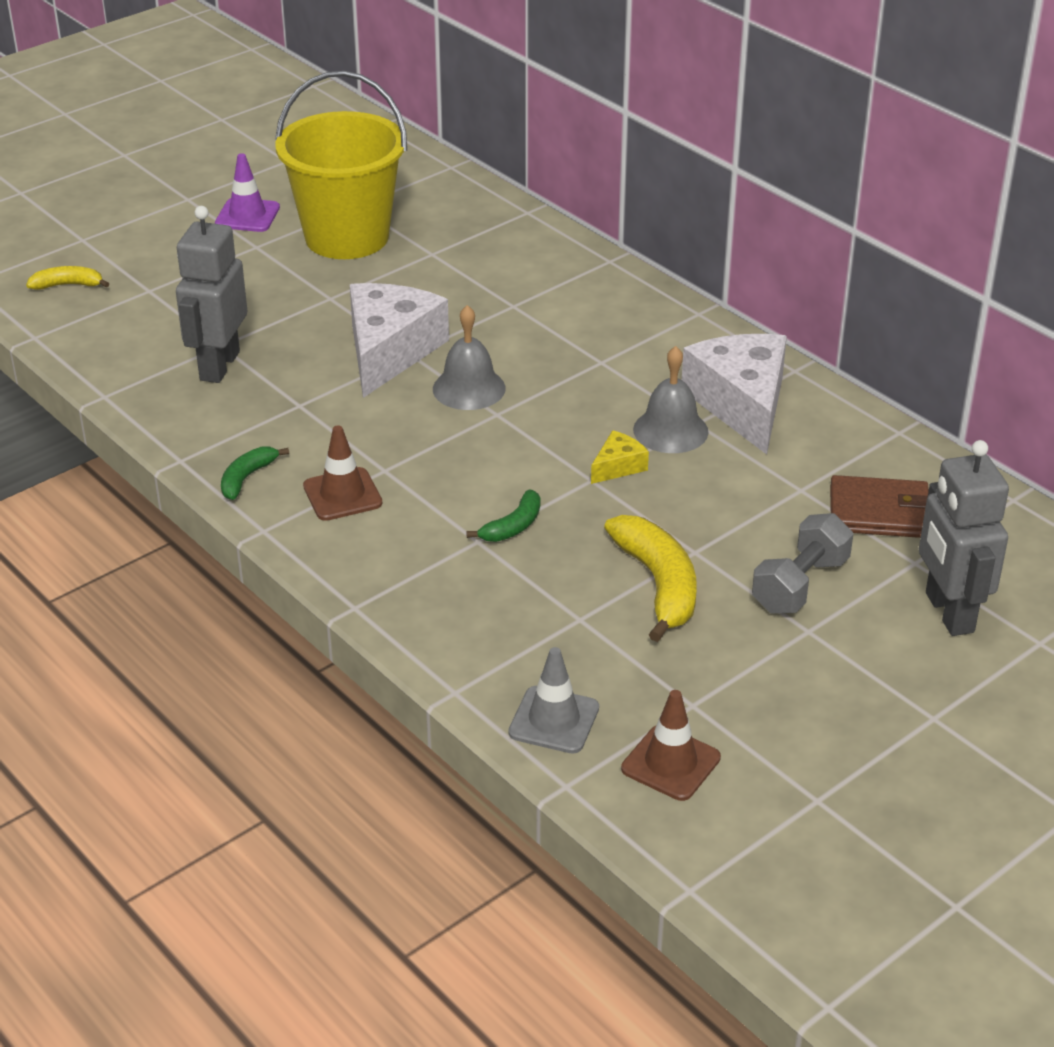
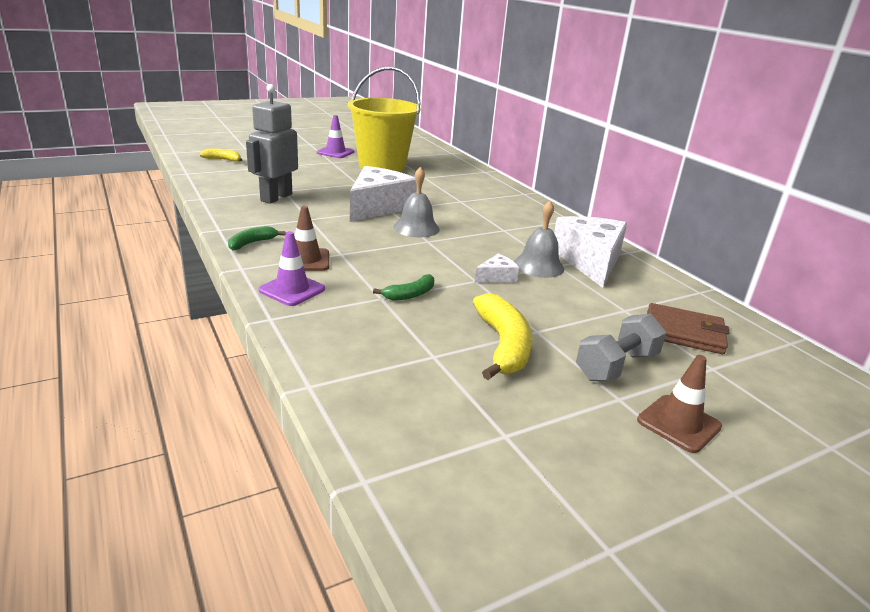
camera: 10 degrees right, 10 degrees down
grey traffic cone [508,647,599,754] -> none
yellow cheese [591,430,649,484] -> white cheese [475,254,519,283]
brown traffic cone [621,690,721,801] -> brown traffic cone moved to [637,355,722,453]
grey robot [919,440,1009,636] -> none
none -> purple traffic cone [258,231,325,306]

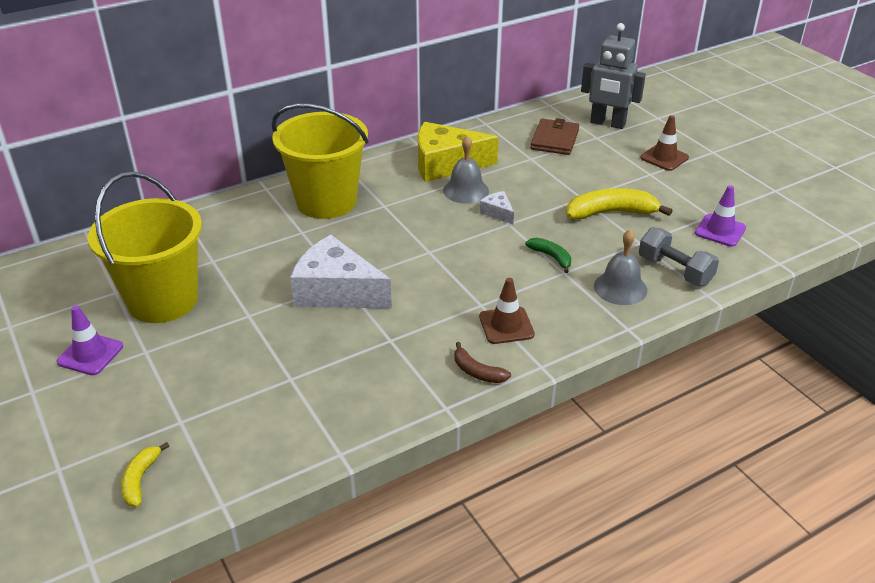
camera: 90 degrees left, 10 degrees up
green banana [228,226,286,250] -> brown banana [454,342,511,383]
grey robot [246,84,298,204] -> grey robot moved to [581,23,646,129]
purple traffic cone [258,231,325,306] -> purple traffic cone moved to [695,185,746,247]
grey bell [394,167,440,237] -> grey bell moved to [594,230,647,305]
white cheese [554,216,627,288] -> yellow cheese [418,122,499,182]
grey dumbbell [576,314,667,381] -> grey dumbbell moved to [639,227,719,286]
none -> yellow bucket [272,104,369,219]

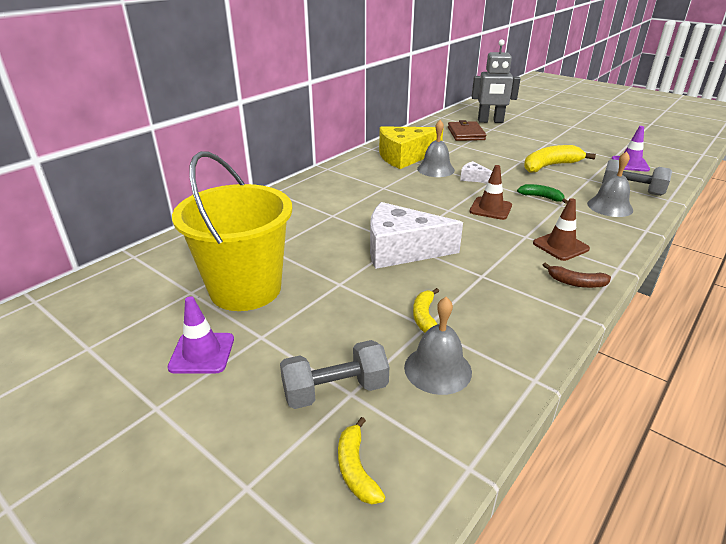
camera: 20 degrees left, 5 degrees down
yellow bucket [272,104,369,219] -> none
brown traffic cone [640,115,689,171] -> brown traffic cone moved to [469,165,512,220]
none -> grey dumbbell [280,340,389,409]
none -> grey bell [404,297,472,395]
none -> yellow banana [413,288,439,333]

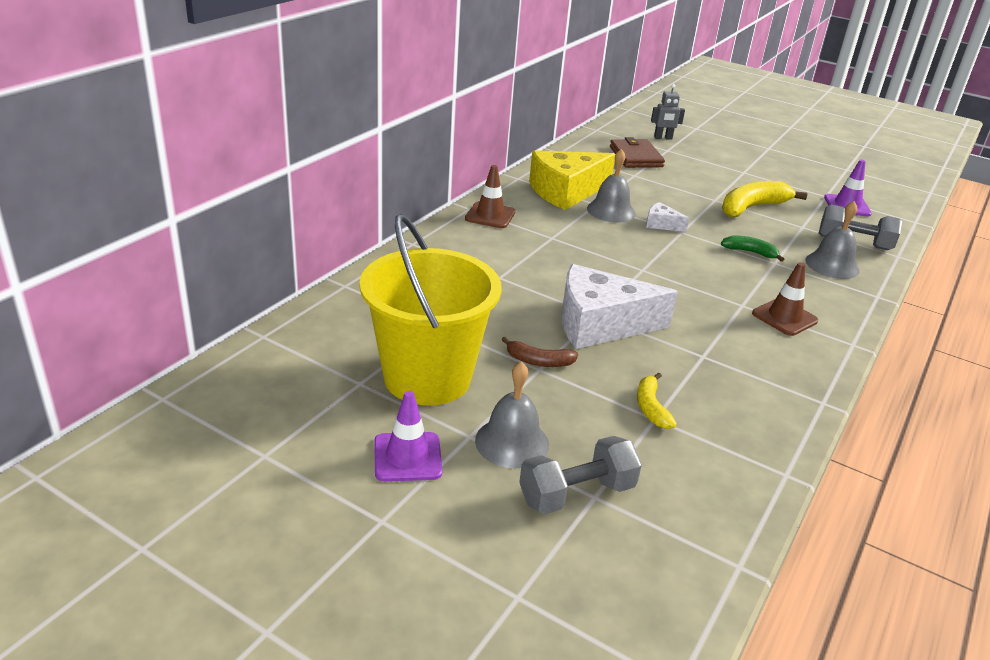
camera: 10 degrees left, 0 degrees up
yellow banana [338,417,386,504] -> none
grey bell [404,297,472,395] -> grey bell moved to [475,361,549,468]
brown traffic cone [469,165,512,220] -> brown traffic cone moved to [465,165,516,228]
grey robot [472,39,521,123] -> grey robot [651,84,685,140], size x0.53
brown banana [543,262,611,288] -> brown banana moved to [502,337,578,367]

